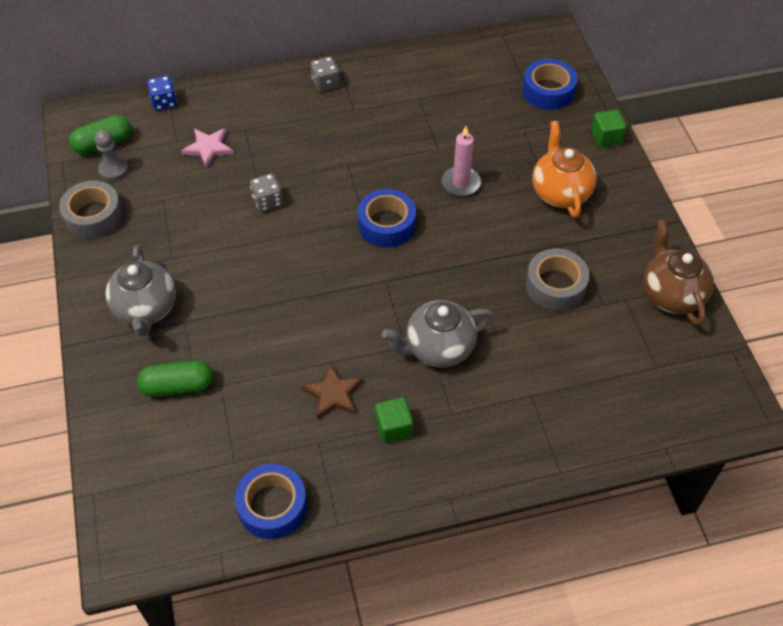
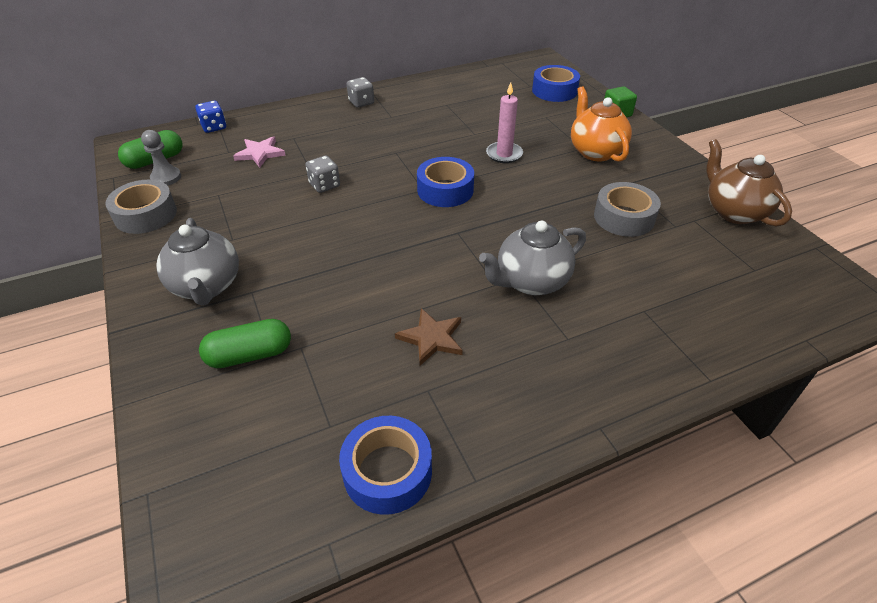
camera: 10 degrees left, 10 degrees down
green cube [375,397,413,443] -> none

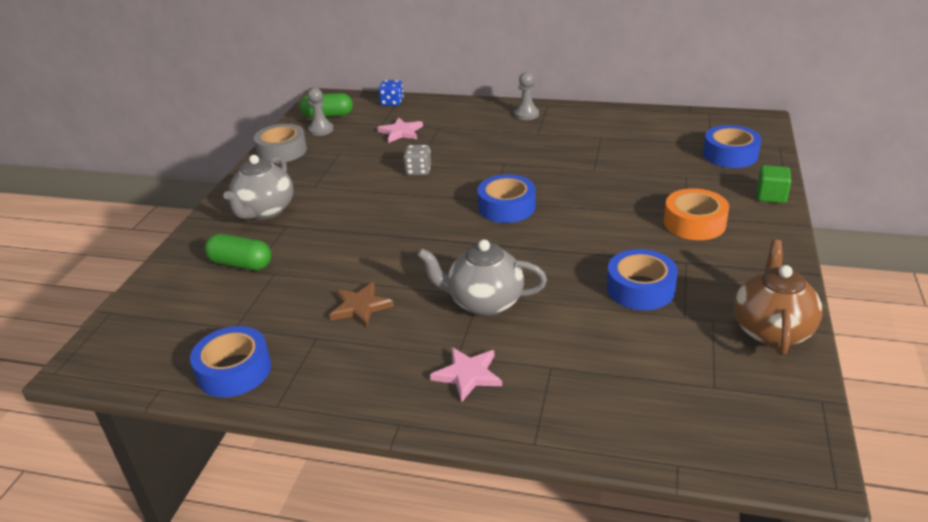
camera: 40 degrees right, 10 degrees down
grey dice [347,77,374,108] -> grey pawn [514,72,539,120]
pink candle [486,82,523,163] -> none
orange teapot [571,86,632,162] -> orange tape [664,188,729,240]
grey tape [594,182,661,237] -> blue tape [607,249,678,310]
none -> pink star [430,347,502,402]

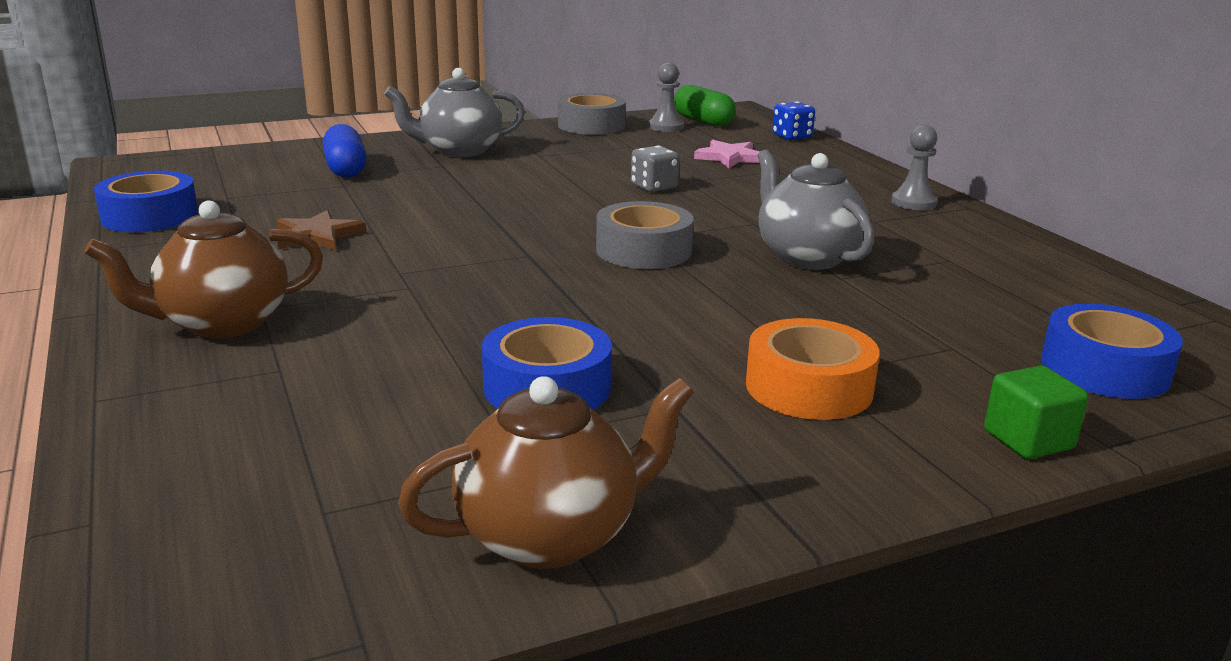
camera: 50 degrees right, 10 degrees down
green capsule [205,234,271,270] -> blue capsule [323,124,366,178]
grey teapot [417,240,547,316] -> grey teapot moved to [757,149,874,270]
pink star [430,347,502,402] -> brown teapot [84,200,323,338]
blue tape [477,174,535,223] -> grey tape [596,201,694,269]

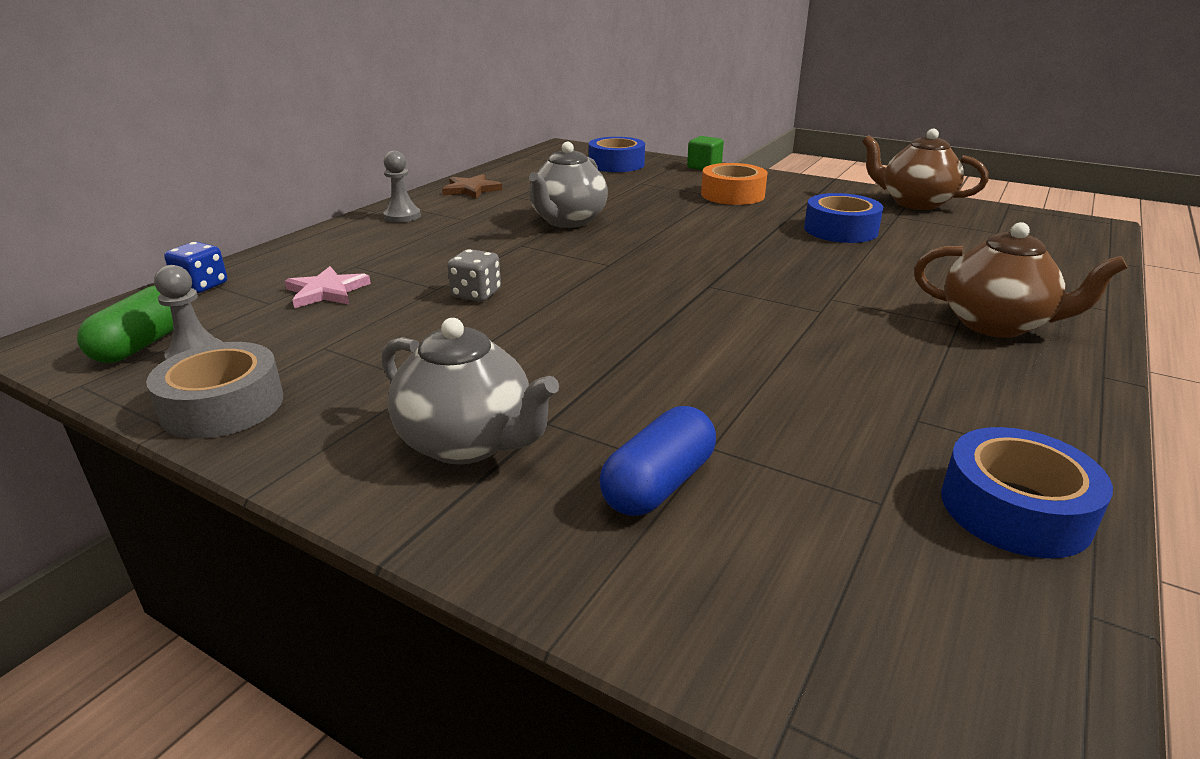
camera: 125 degrees left, 5 degrees up
brown star [276,210,366,250] -> brown star moved to [442,174,503,199]
grey tape [596,201,694,269] -> none

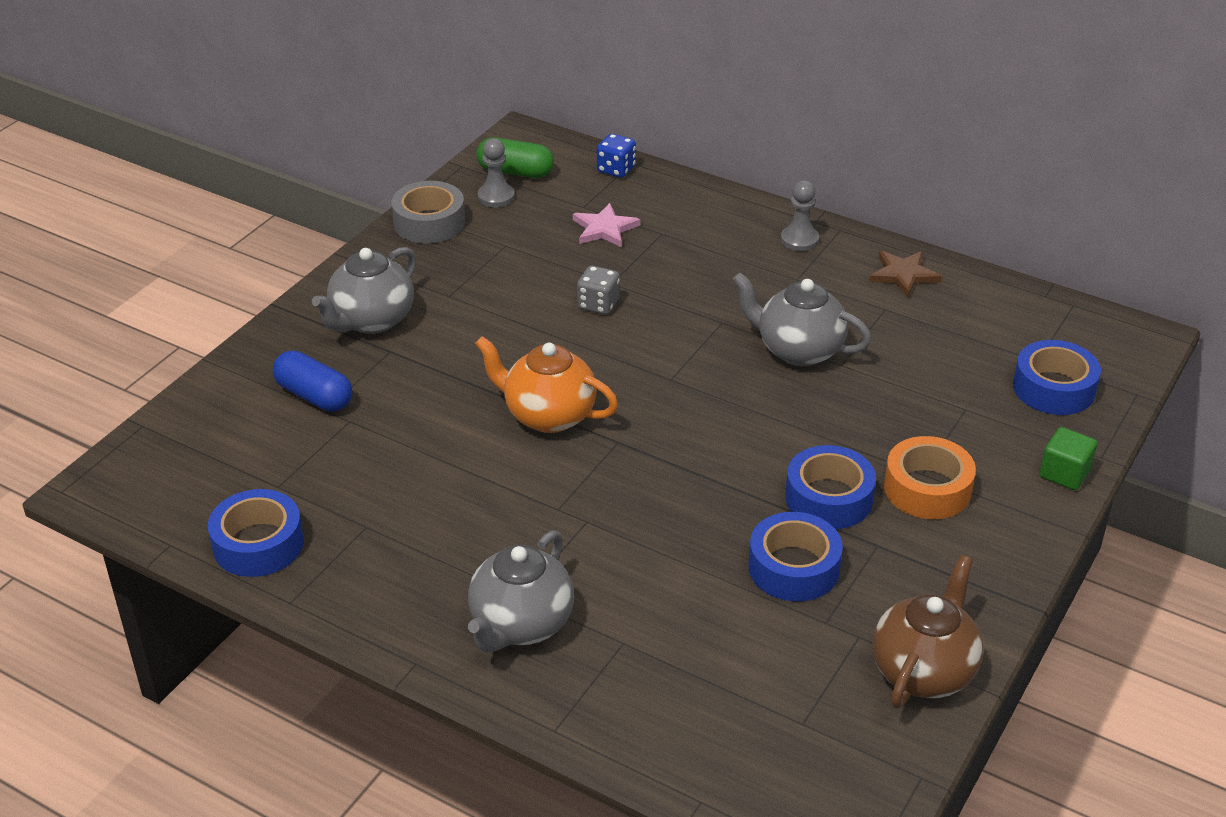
camera: 90 degrees right, 10 degrees up
brown teapot [914,222,1127,338] -> grey teapot [468,530,574,653]
none -> orange teapot [475,336,618,433]
none -> blue tape [785,445,876,529]

